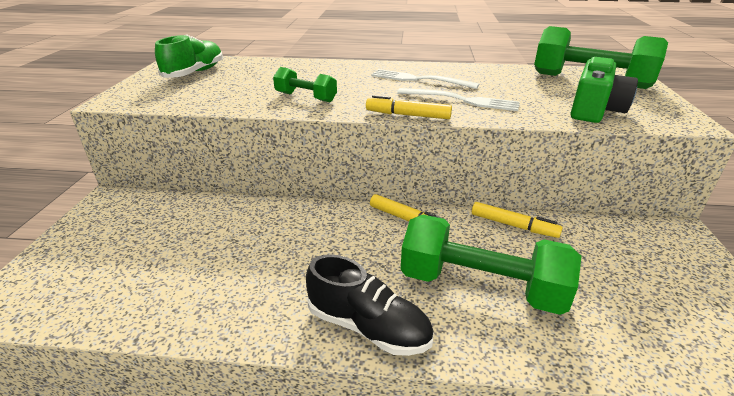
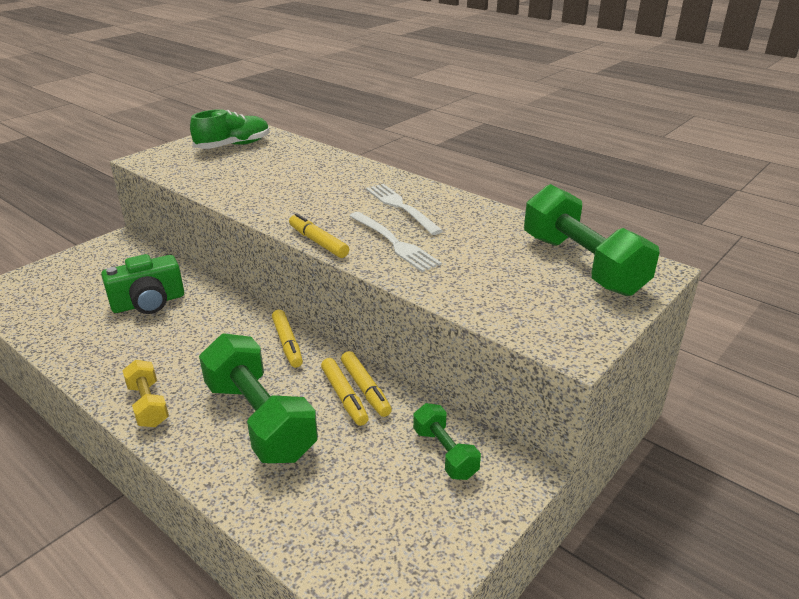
camera: 35 degrees right, 0 degrees up
green dumbbell [273,67,337,102] -> green dumbbell moved to [413,403,481,480]
black shoe [306,254,433,356] -> yellow dumbbell [122,360,169,427]
green camera [571,57,638,123] -> green camera moved to [101,254,184,314]
none -> yellow marker [321,358,369,426]

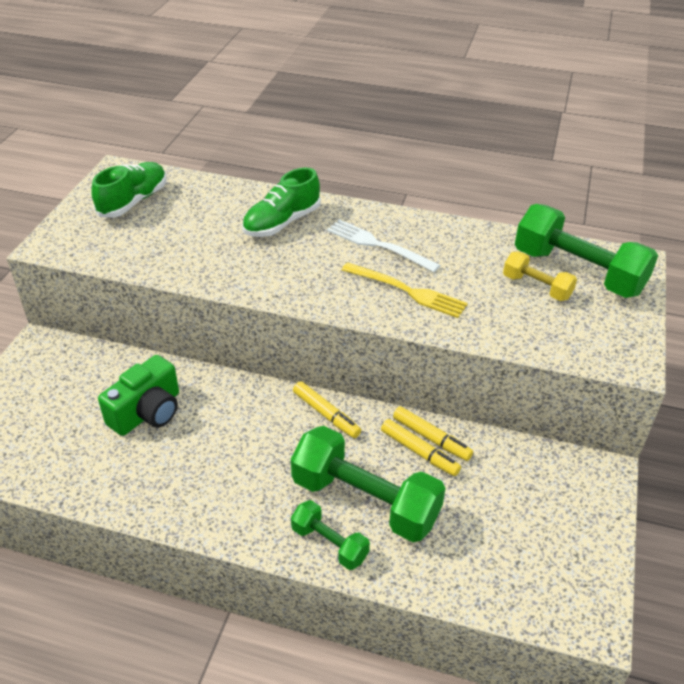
camera: 25 degrees left, 10 degrees up
yellow dumbbell [122,360,169,427] -> yellow dumbbell moved to [503,251,577,301]
yellow marker [289,213,349,258] -> none
white fork [349,212,442,272] -> yellow fork [342,262,468,318]
green dumbbell [413,403,481,480] -> green dumbbell moved to [291,500,370,570]
none -> green shoe [242,168,321,237]

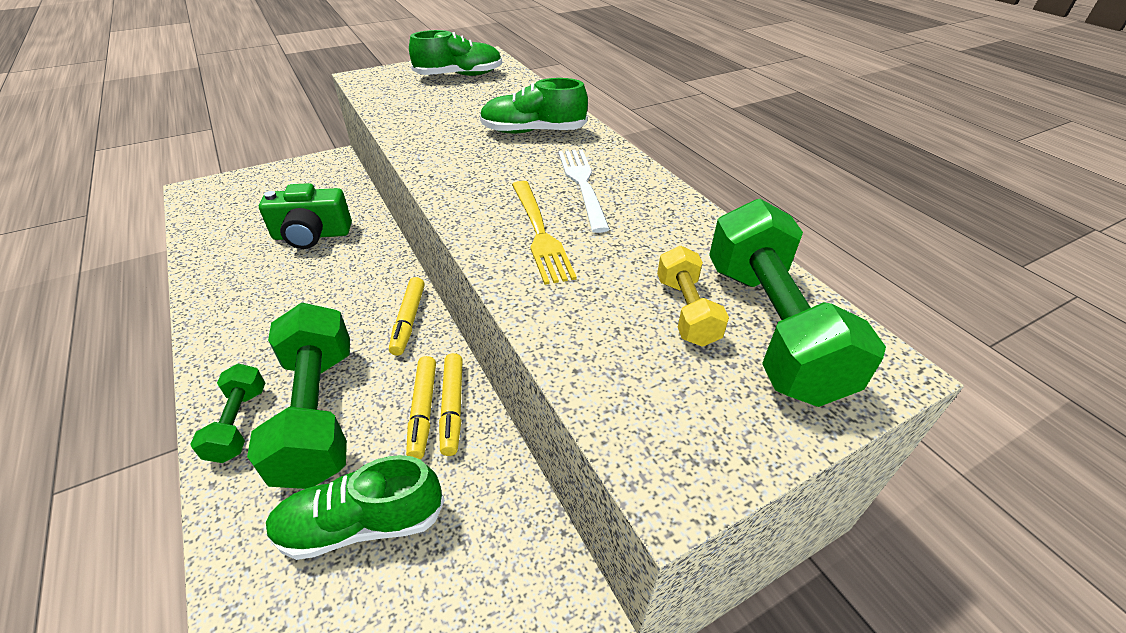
camera: 45 degrees right, 0 degrees up
none -> green shoe [266,455,445,560]

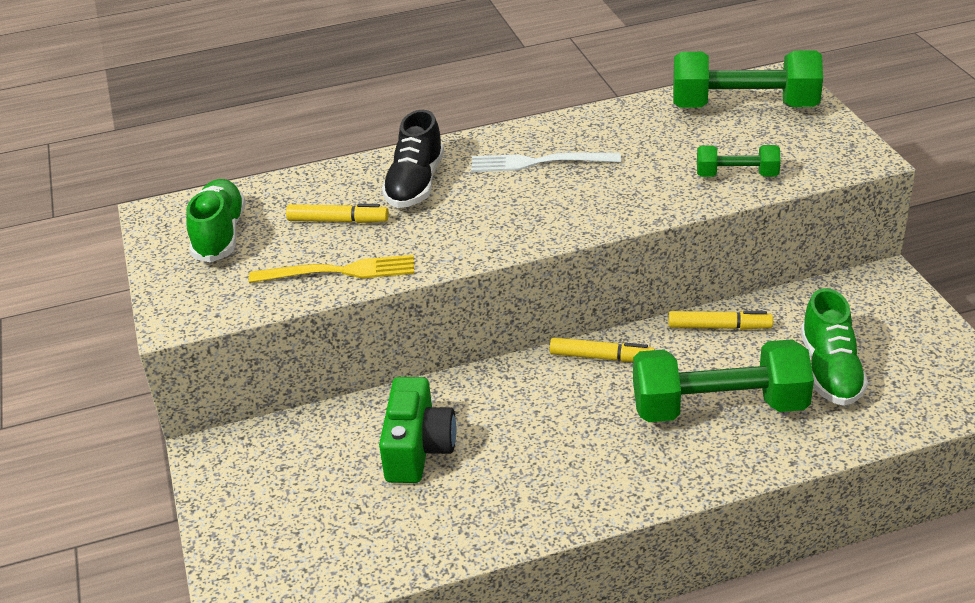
camera: 75 degrees left, 5 degrees down
green dumbbell [190,363,265,463] -> green dumbbell moved to [697,145,781,177]
yellow marker [406,356,436,459] -> yellow marker moved to [286,204,389,223]
green shoe [480,78,588,133] -> black shoe [382,110,444,208]
yellow fork [512,181,577,285] -> yellow fork moved to [249,255,414,283]
yellow dumbbell [657,246,729,347] -> none

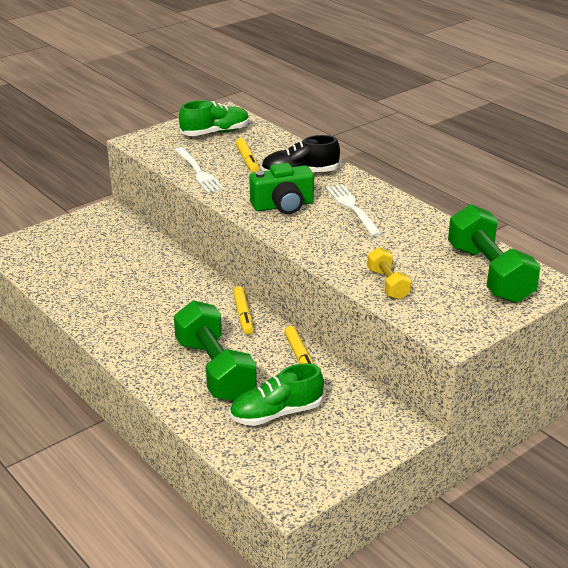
camera: 65 degrees right, 5 degrees down
yellow fork [249,255,414,283] -> white fork [175,147,225,194]
green camera [379,377,456,483] -> green camera moved to [250,163,314,214]
green dumbbell [697,145,781,177] -> yellow dumbbell [367,247,411,300]

